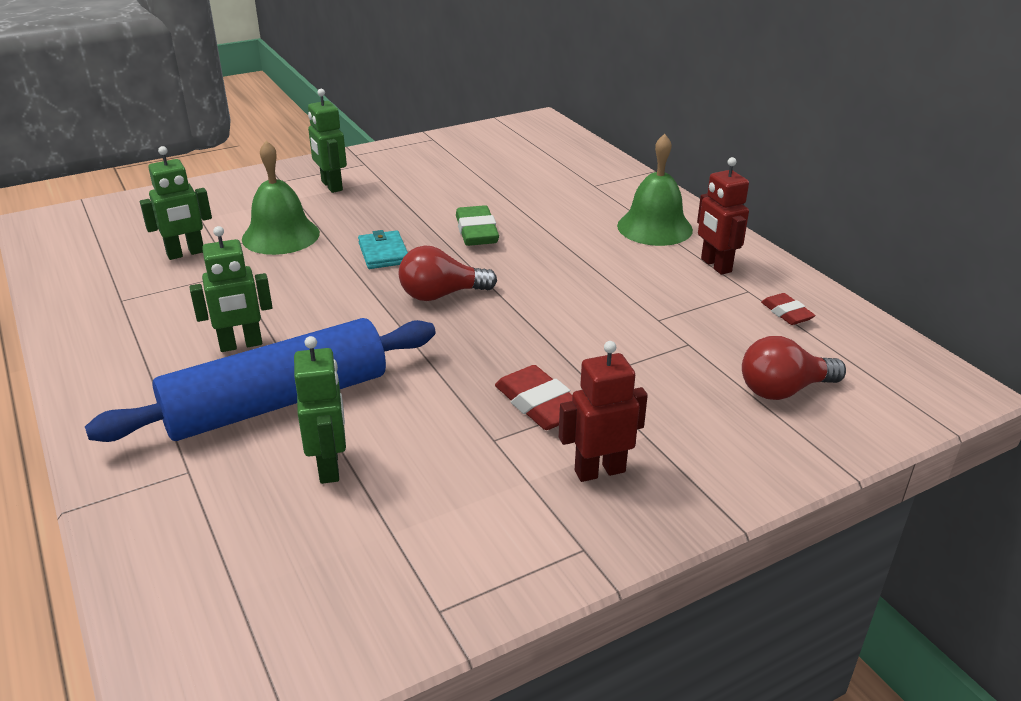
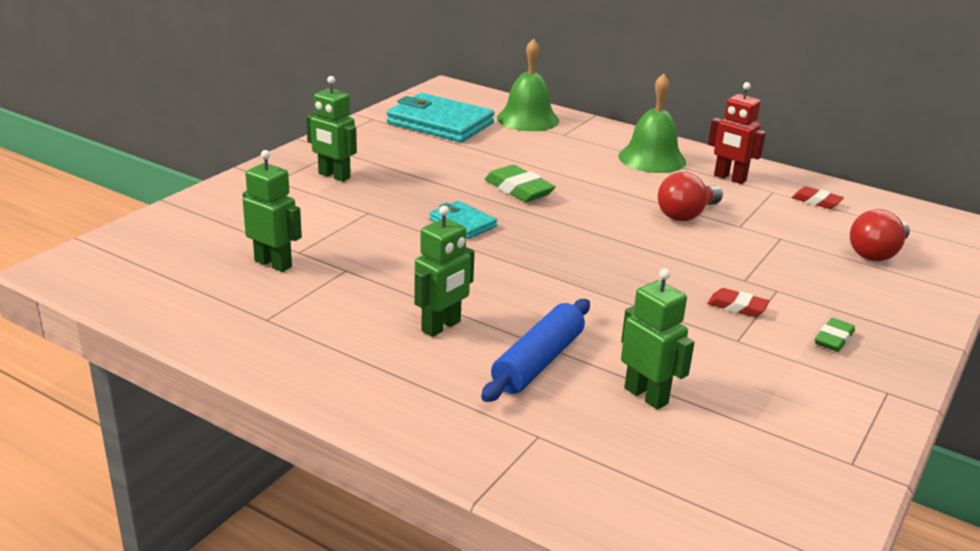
camera: 30 degrees left, 5 degrees down
blue rolling pin [85,318,436,442] -> blue rolling pin [481,299,590,402], size x0.61
green robot [140,146,212,260] -> green robot turned 90 degrees counterclockwise [243,150,302,272]
green bell [242,141,320,255] -> green bell moved to [497,38,559,131]
red light bulb [399,246,497,301] -> red light bulb moved to [658,172,723,221]
red eraser [495,365,572,430] -> red eraser [707,288,770,317], size x0.62
red robot [559,341,648,482] -> green eraser [815,318,855,352]
none -> turquoise wallet [387,93,495,142]

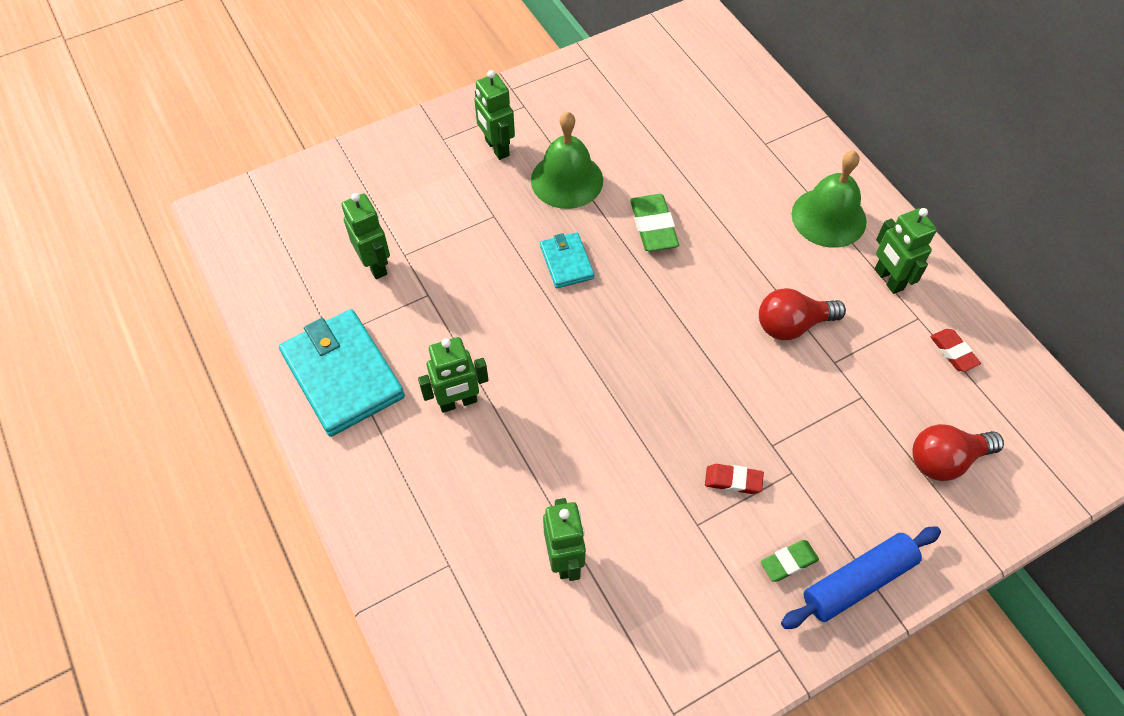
camera: 30 degrees right, 30 degrees up
turquoise wallet [387,93,495,142] -> turquoise wallet moved to [279,309,405,437]
blue rolling pin [481,299,590,402] -> blue rolling pin moved to [781,526,941,629]
green bell [497,38,559,131] -> green bell moved to [531,112,603,209]
red eraser [707,288,770,317] -> red eraser turned 45 degrees counterclockwise [705,464,764,494]
red robot [708,82,766,184] -> green robot [875,208,937,294]

